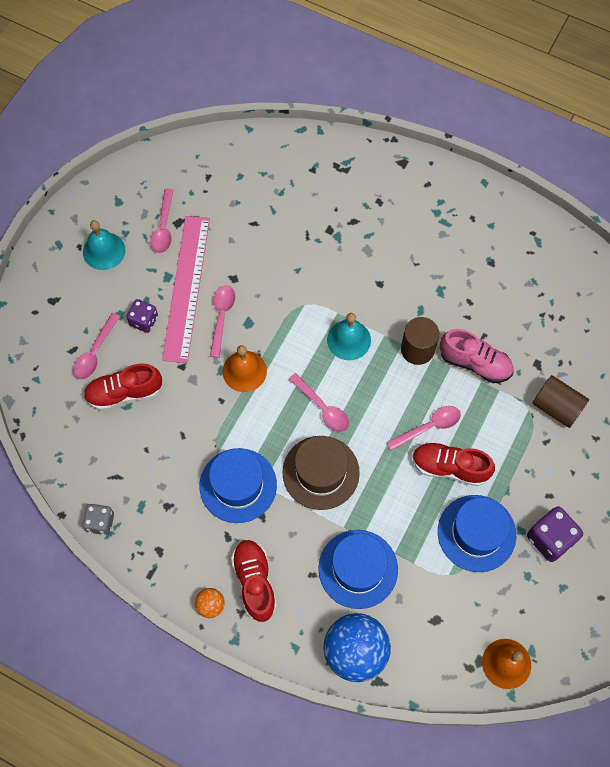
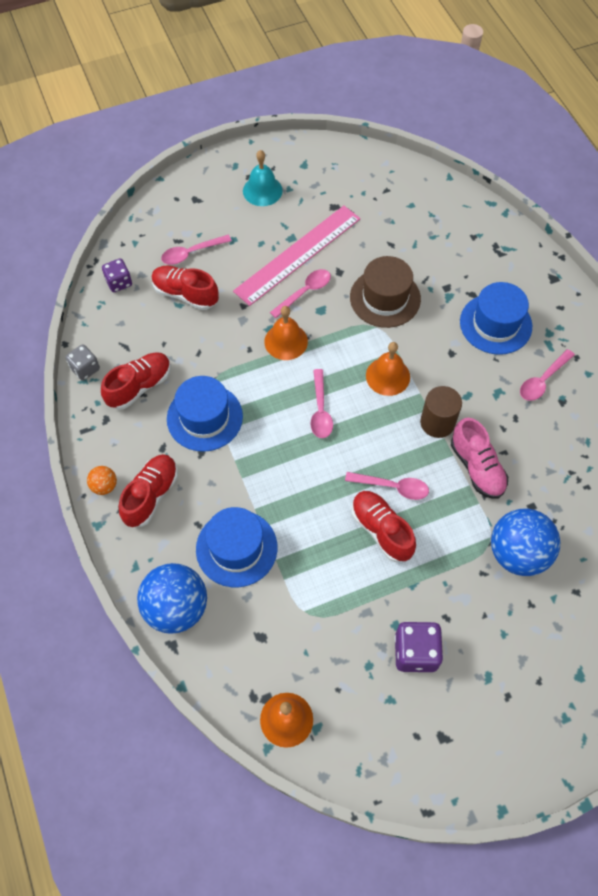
camera: 40 degrees right, 5 degrees down
purple dice [127,299,158,333] -> purple dice moved to [102,259,132,292]
pink spoon [150,189,173,253] -> pink spoon moved to [520,349,575,401]
brown hat [282,436,360,510] -> brown hat moved to [350,256,421,328]
turquoise bell [327,313,371,360] -> orange bell [366,342,410,396]
blue hat [438,495,516,572] -> blue hat moved to [460,282,532,355]
brown cylinder [532,375,589,428] -> blue ball [491,509,560,576]
none -> red shoe [101,352,171,410]

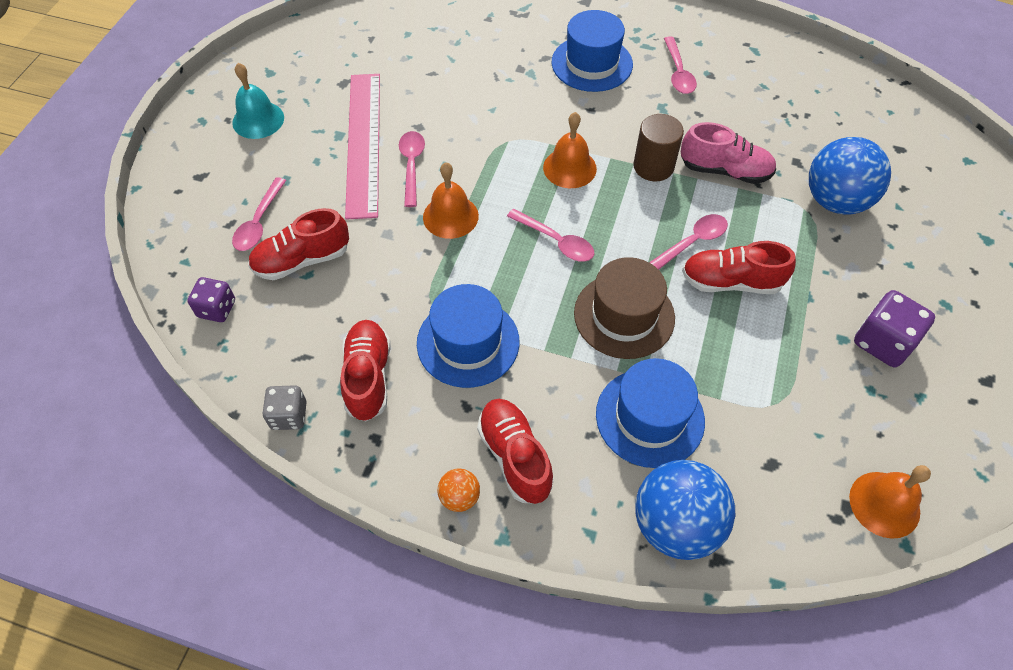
camera: 50 degrees left, 5 degrees down
brown hat [350,256,421,328] -> brown hat moved to [574,257,675,359]

